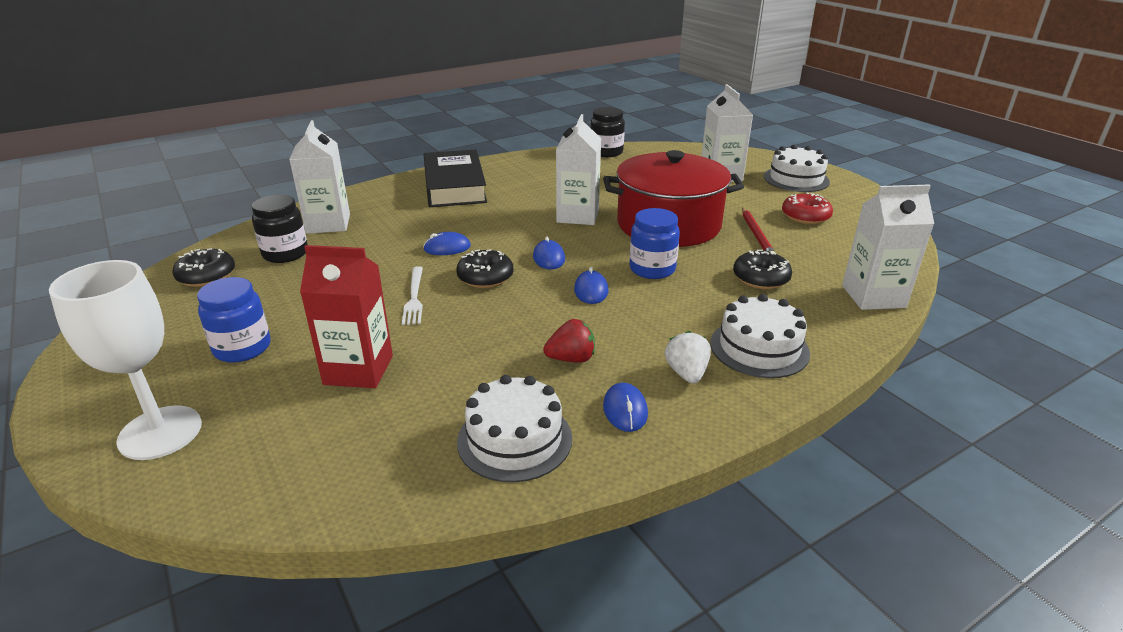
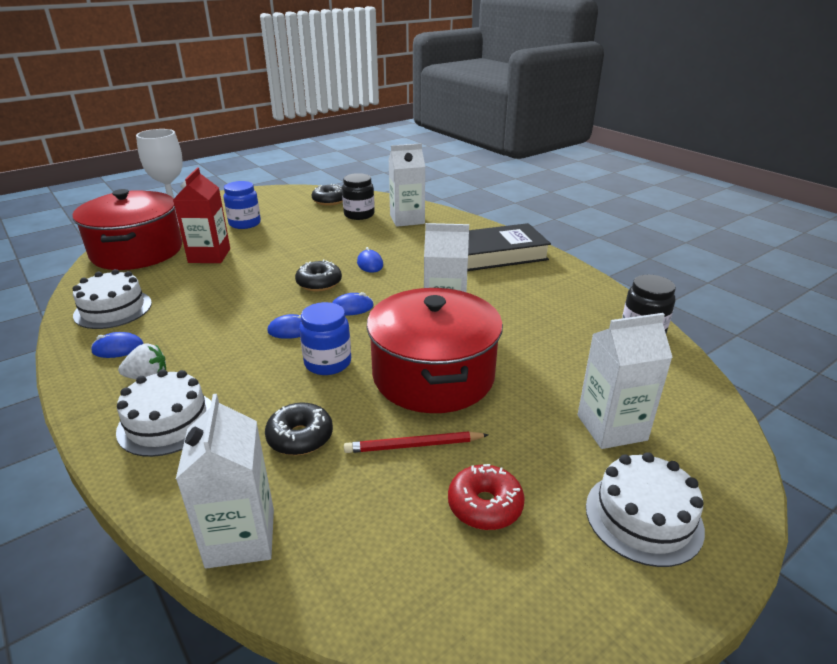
camera: 85 degrees right, 0 degrees up
white fork [402,266,423,325] -> none
red strawberry [543,319,595,363] -> none
none -> red pot [72,189,182,270]

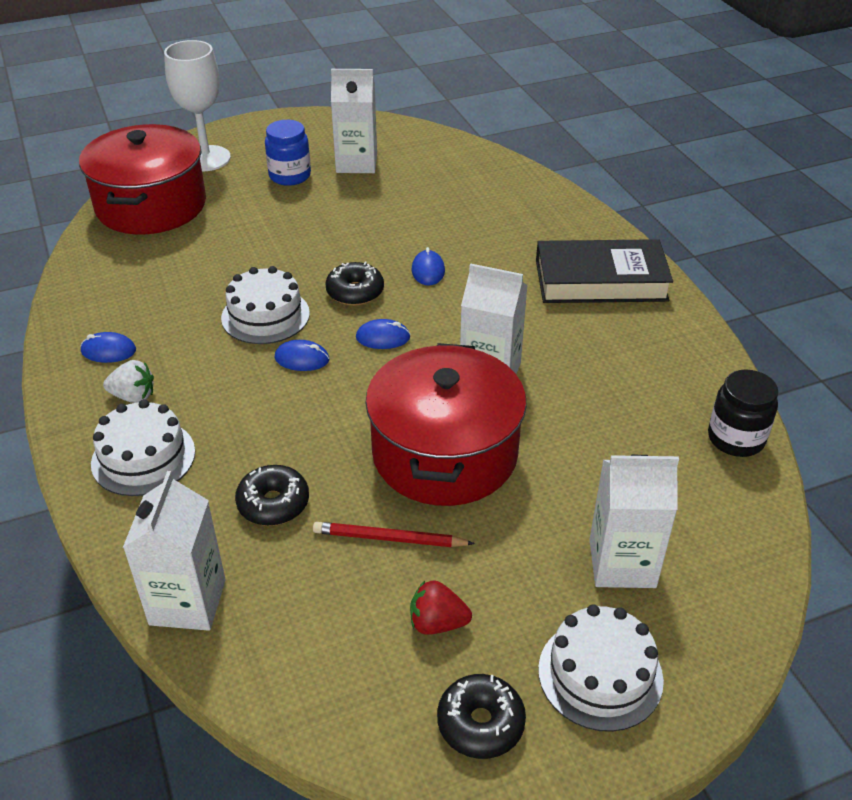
camera: 15 degrees right, 10 degrees up
white cake [72,269,152,329] -> white cake moved to [221,266,310,344]
red carton [173,168,230,263] -> none
blue jar [299,302,351,375] -> none
black donut [312,184,343,206] -> black donut moved to [437,674,526,759]
black jar [342,173,375,220] -> none
white carton [388,143,425,227] -> white carton moved to [331,69,377,173]
red donut [448,464,525,530] -> red strawberry [410,580,472,635]

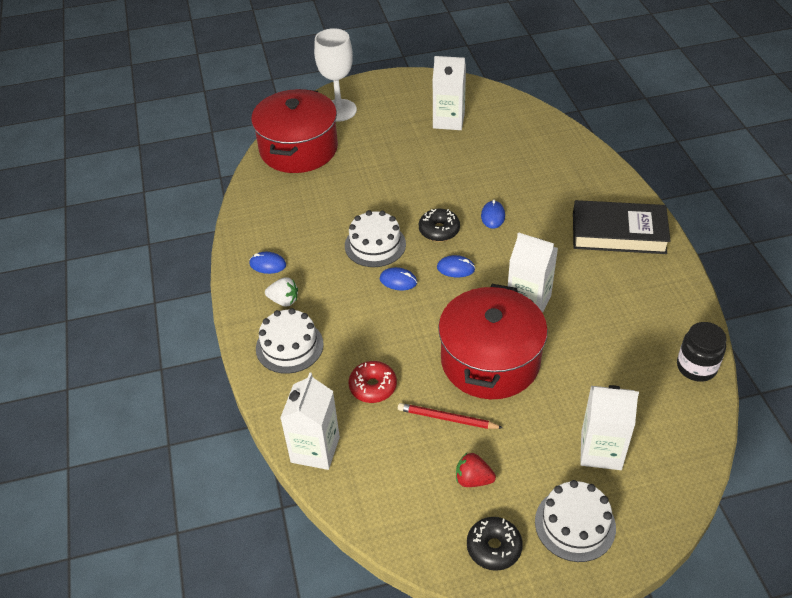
camera: 10 degrees right, 5 degrees up
black donut [235,465,309,526] -> red donut [348,361,397,403]
blue jar [265,120,311,186] -> none

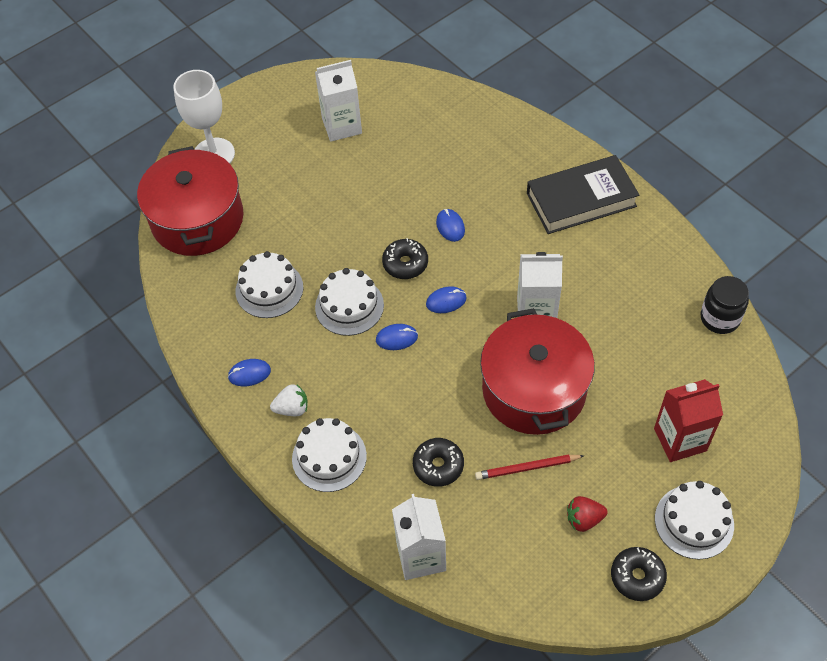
camera: 25 degrees left, 10 degrees up
red donut [348,361,397,403] -> black donut [413,438,464,487]
white carton [580,385,639,470] -> red carton [654,379,723,462]
none -> white cake [235,251,303,318]

